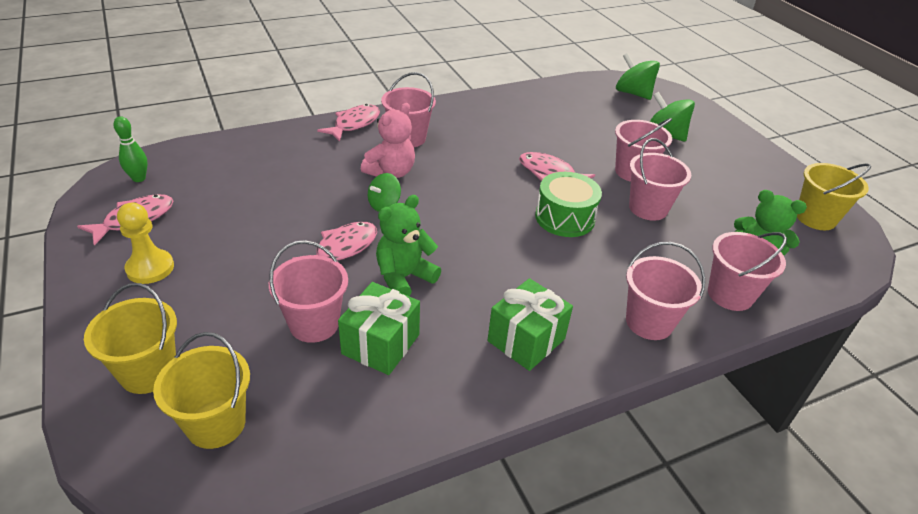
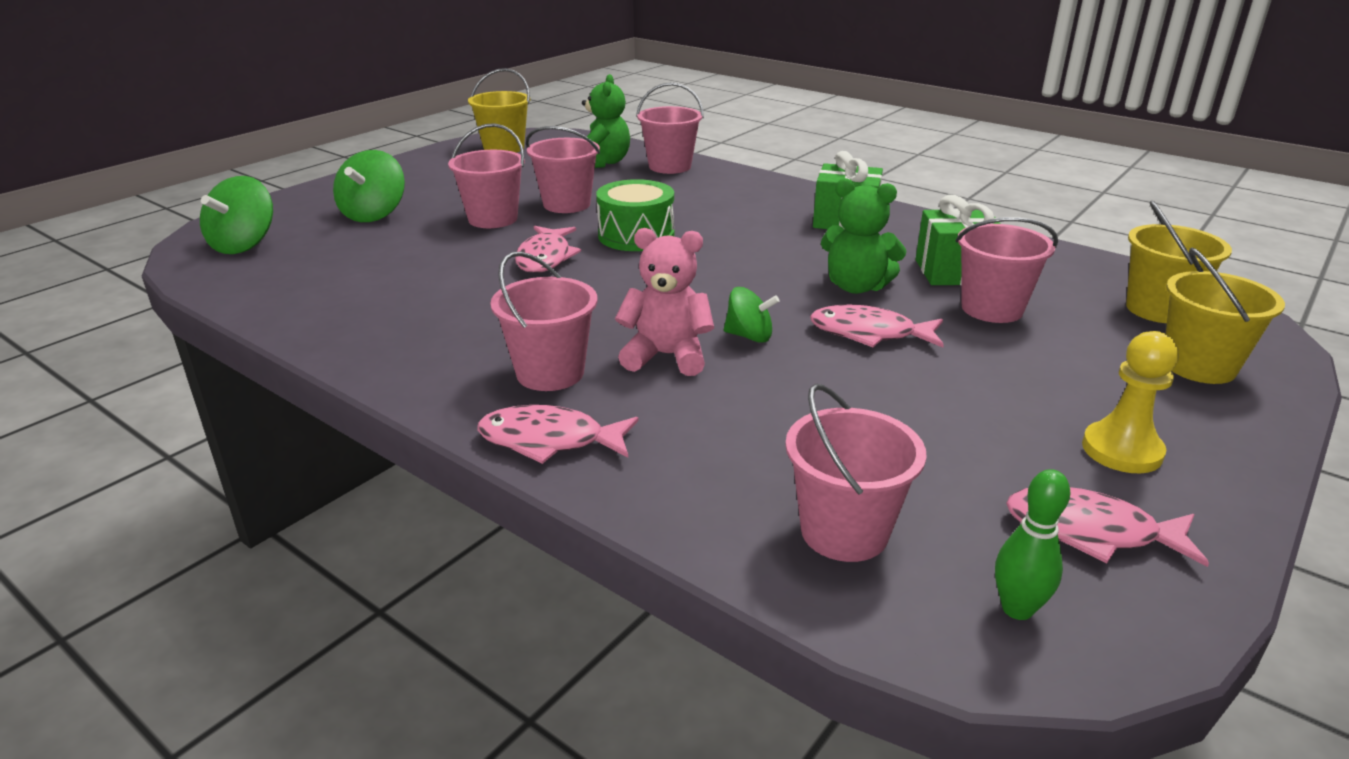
camera: 115 degrees left, 10 degrees down
pink bucket [626,242,705,340] -> pink bucket moved to [785,384,927,562]

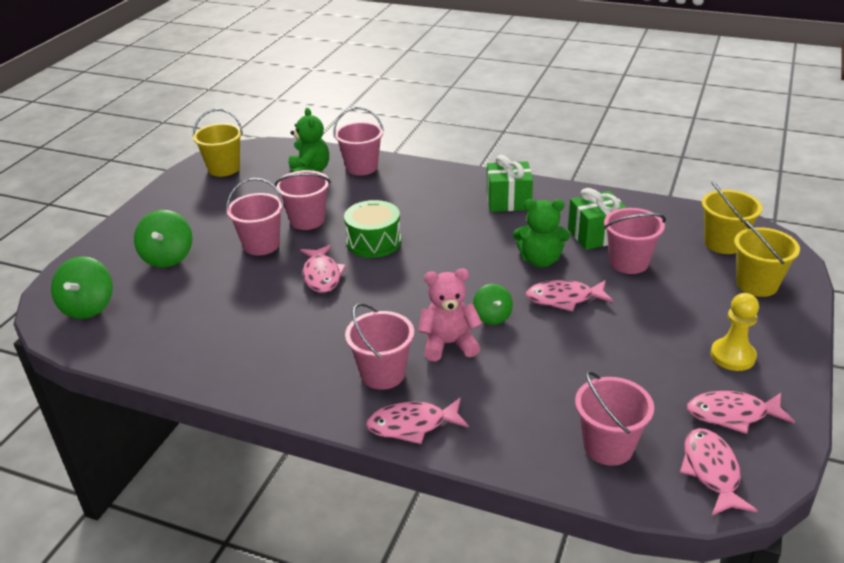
camera: 15 degrees left, 5 degrees up
green spinning top [724,287,779,343] -> green spinning top turned 75 degrees clockwise [473,284,513,325]
green bowling pin [995,469,1070,620] -> pink fish [680,428,758,515]

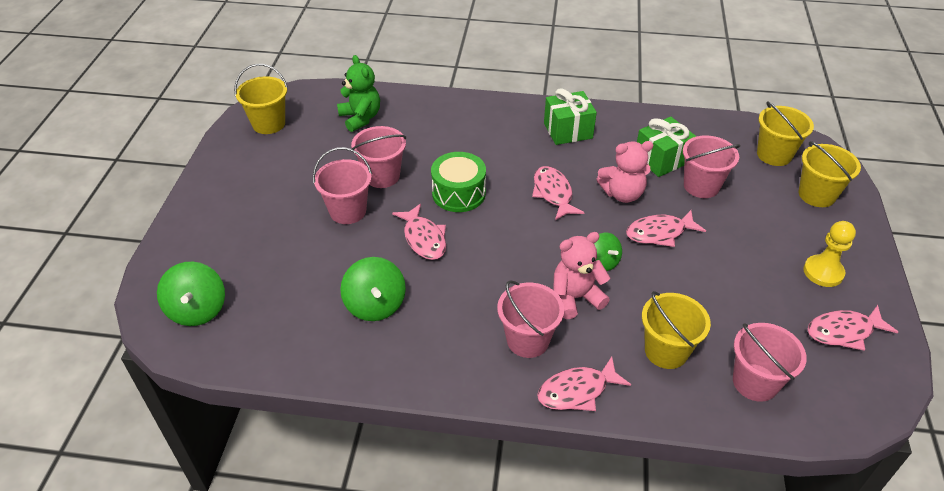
camera: 15 degrees left, 10 degrees up
green spinning top [134,210,192,268] -> green spinning top moved to [340,257,406,321]
pink bucket [333,107,384,176] -> none
green teddy bear [513,199,570,267] -> pink teddy bear [597,141,653,203]
pink fish [680,428,758,515] -> pink fish moved to [532,166,584,220]
none -> yellow bucket [642,291,711,369]

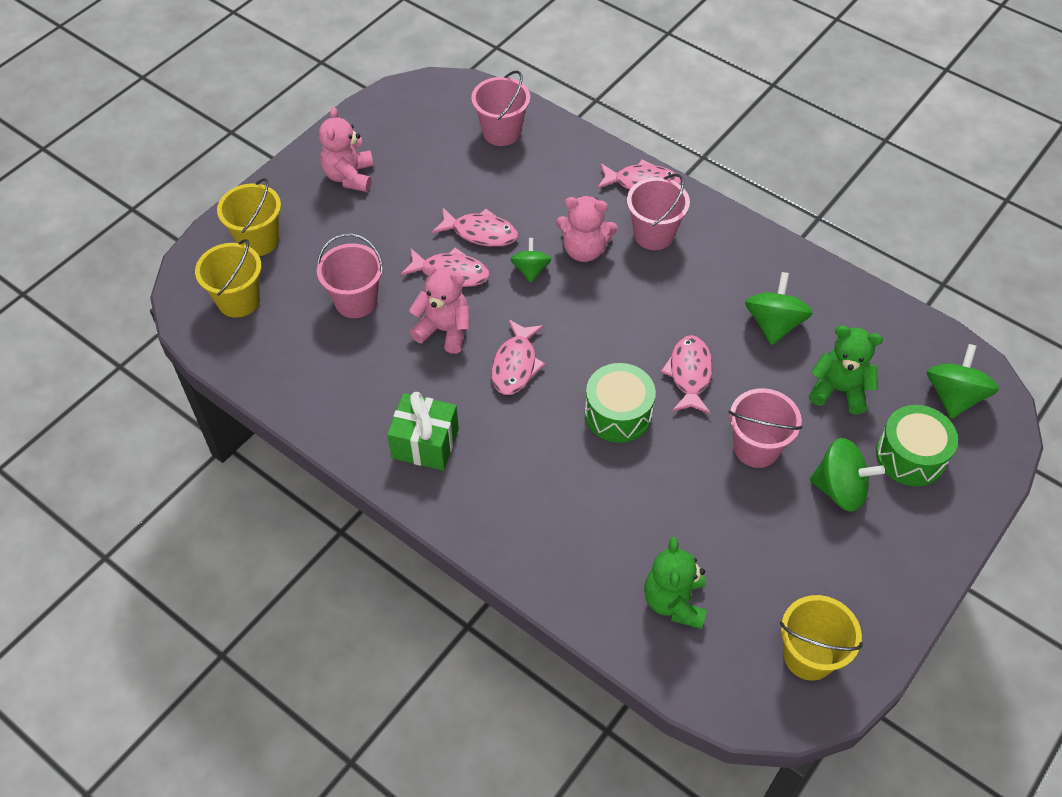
camera: 150 degrees left, 10 degrees up
pink bucket [351,126,406,188] -> none
green gift [637,117,696,177] -> none
yellow bucket [642,291,711,369] -> none
yellow pawn [803,221,856,287] -> pink teddy bear [319,107,374,192]
pink fish [808,305,898,351] -> pink fish moved to [432,208,518,247]
none -> green teddy bear [809,326,883,414]
none -> green spinning top [810,438,885,512]
none -> green drum [876,405,958,486]

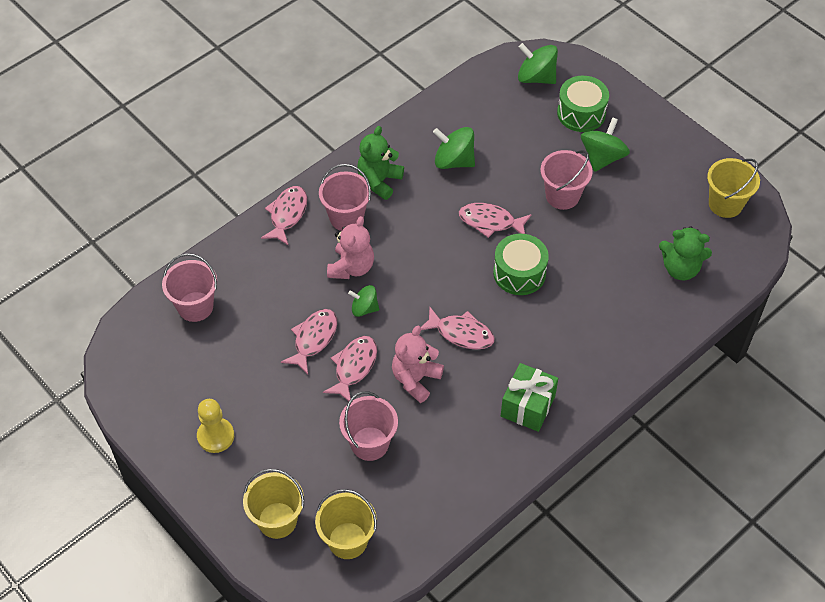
camera: 80 degrees left, 0 degrees up
pink teddy bear [319,107,374,192] -> yellow pawn [197,399,234,453]
green teddy bear [809,326,883,414] -> green teddy bear moved to [357,126,404,200]

